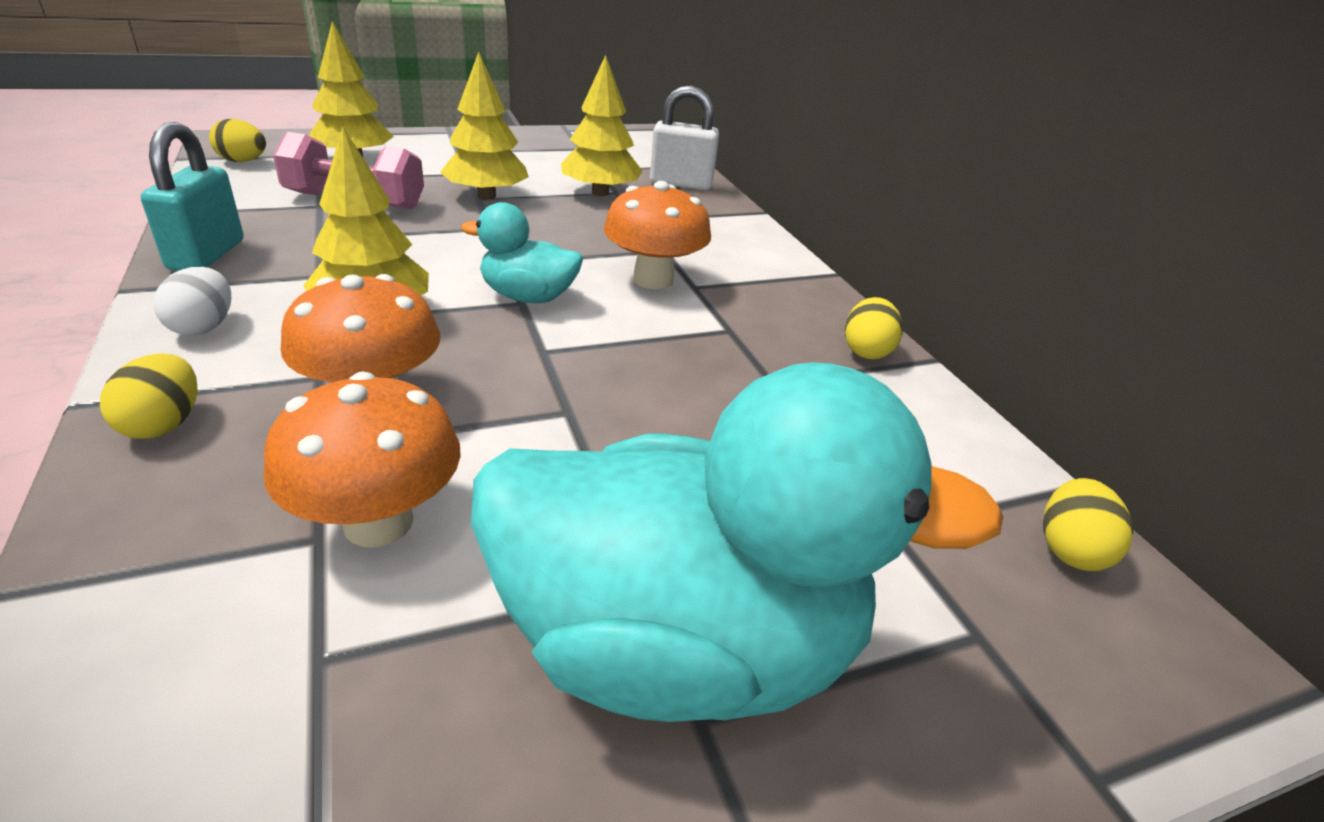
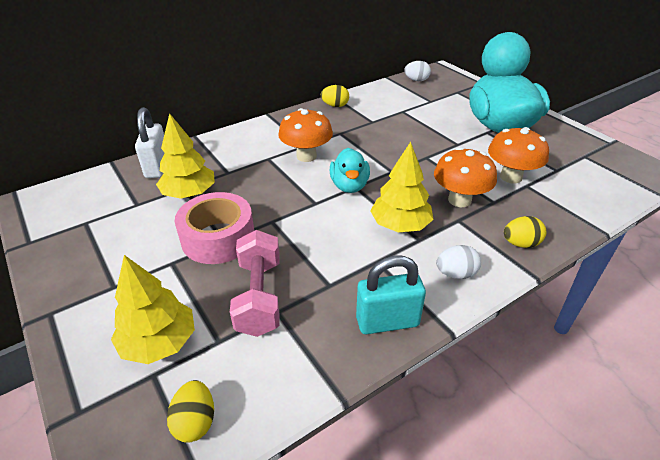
camera: 100 degrees left, 5 degrees up
yellow tree [440,52,529,200] -> pink tape [175,192,254,264]
yellow egg [1043,478,1134,571] -> white egg [404,61,431,81]

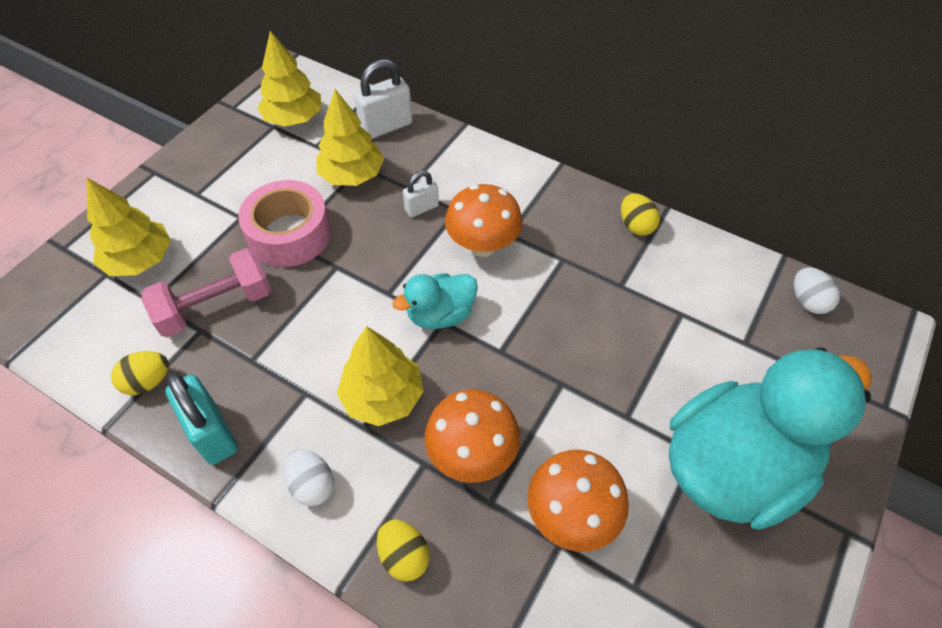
camera: 65 degrees right, 15 degrees up
yellow egg [167,380,214,443] -> yellow egg moved to [111,351,169,395]
none -> yellow tree [257,31,321,127]
none -> white padlock [403,171,439,217]

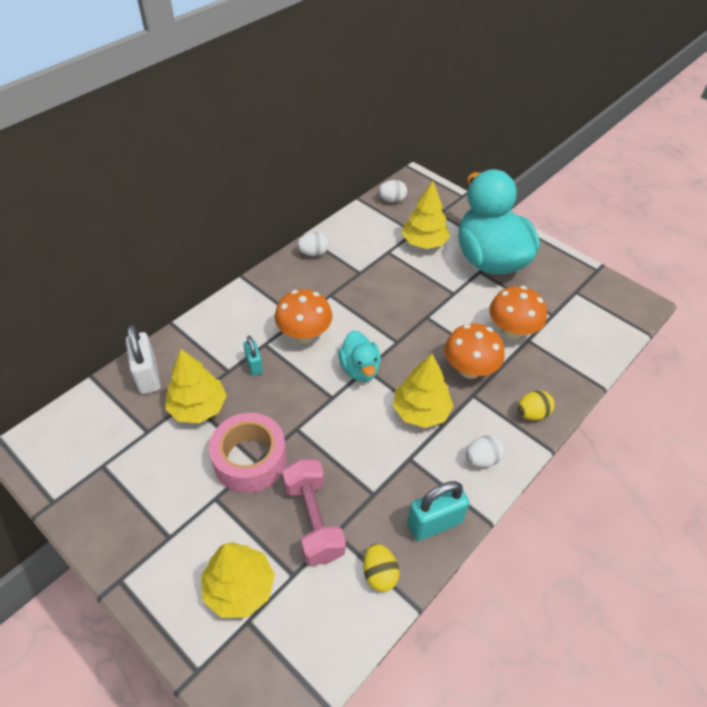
camera: 80 degrees left, 5 degrees down
yellow tree [257,31,321,127] -> yellow tree moved to [402,181,450,249]
white padlock [403,171,439,217] -> turquoise padlock [243,336,263,375]
yellow egg [621,193,660,236] -> white egg [297,232,329,256]

